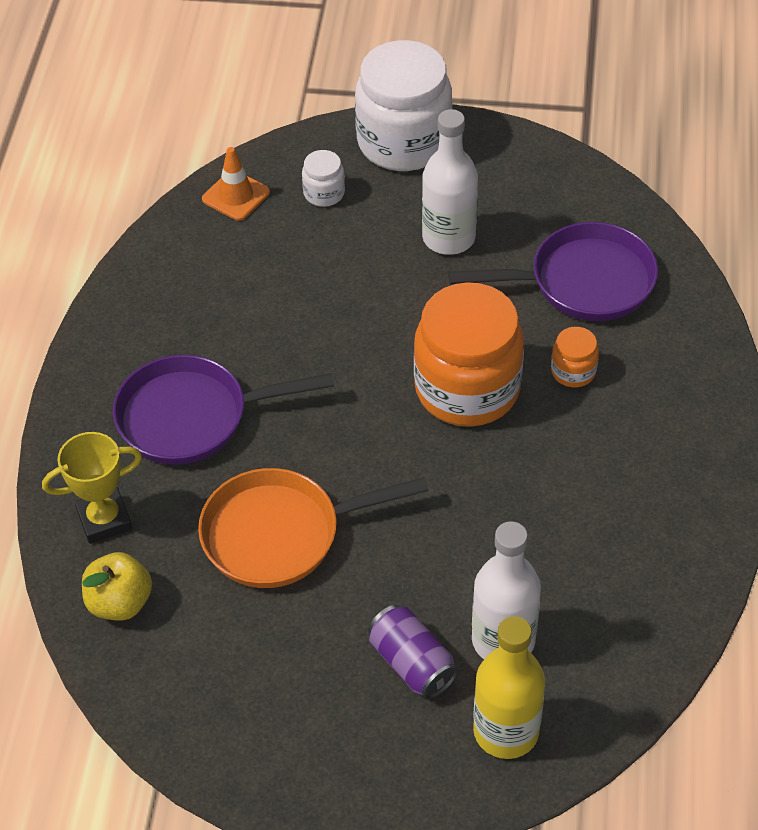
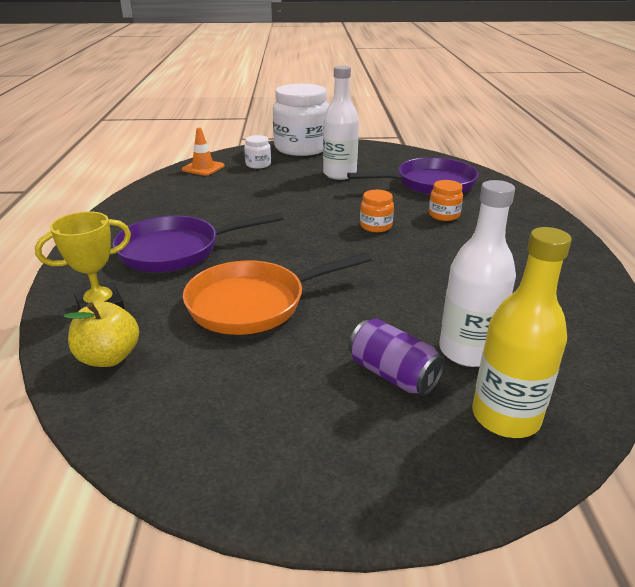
camera: 10 degrees left, 20 degrees down
orange jar [414,282,524,427] -> orange jar [360,190,394,232], size x0.43

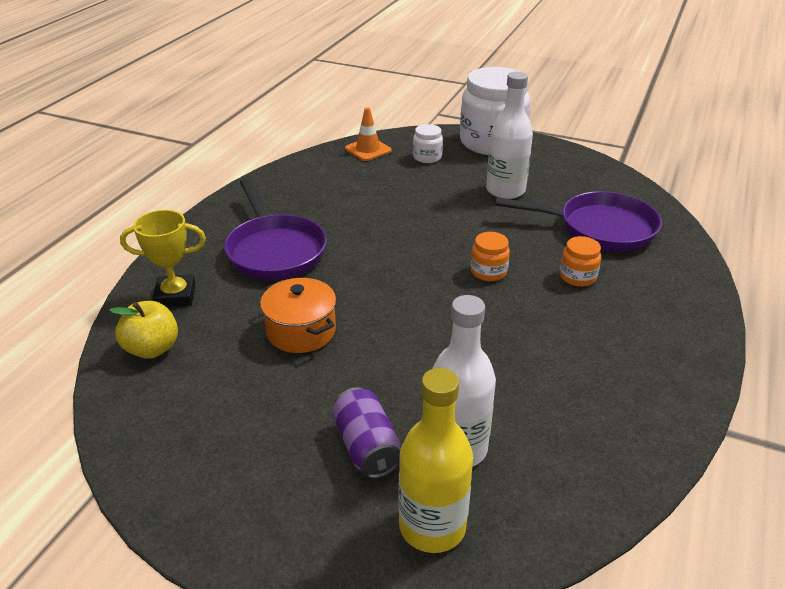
camera: 25 degrees right, 5 degrees up
purple pan [113,212,283,272] -> purple pan turned 120 degrees counterclockwise [224,178,327,280]
orange pan [183,252,372,335] -> orange pot [260,278,336,353]

